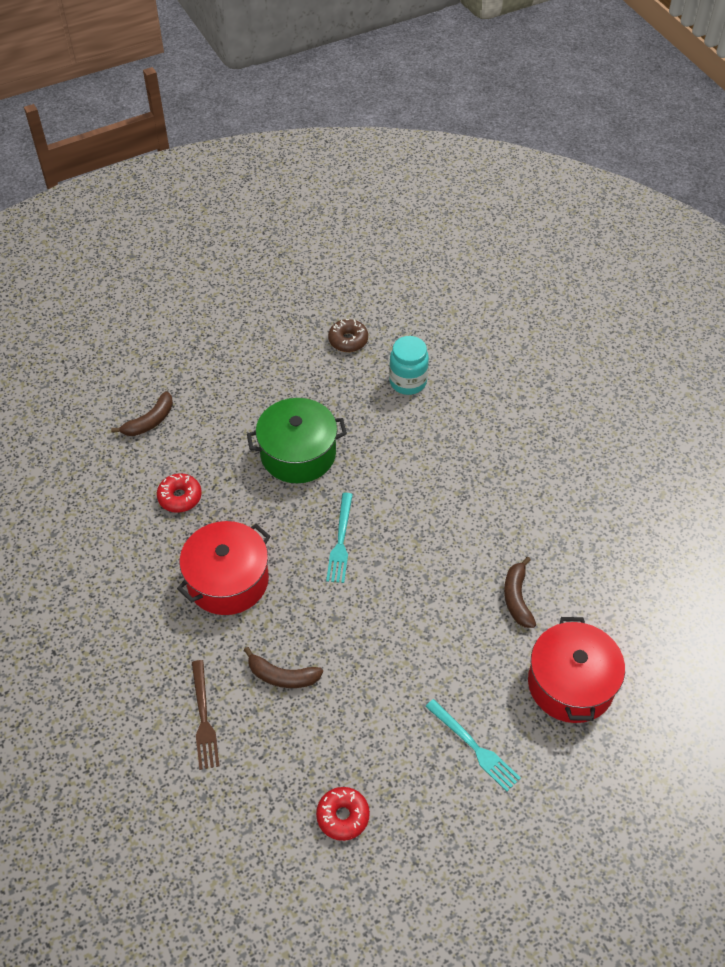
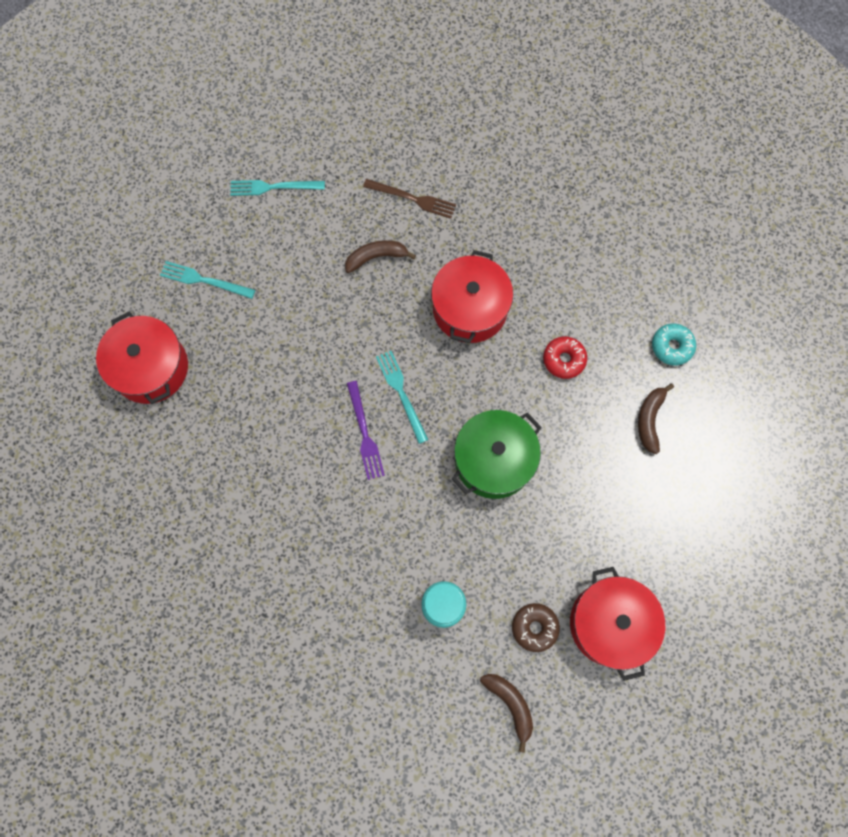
camera: 150 degrees right, 20 degrees up
brown fork [192,660,219,770] -> brown fork turned 150 degrees clockwise [363,179,456,219]
red donut [316,787,370,841] -> turquoise fork [230,180,325,196]
brown banana [504,557,536,628] -> brown banana moved to [480,674,533,753]
none -> purple fork [347,381,385,480]
none -> red pot [570,567,665,681]
none -> turquoise donut [652,324,696,365]

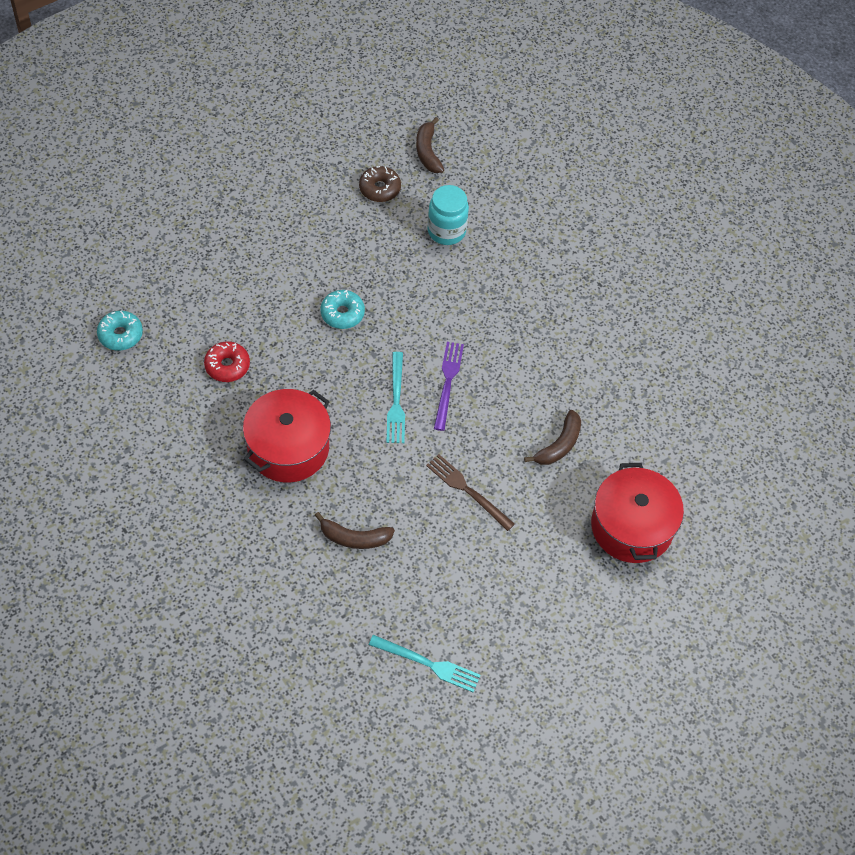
camera: 160 degrees left, 15 degrees down
turquoise fork [160,261,255,299] -> none
brown fork [363,179,456,219] -> brown fork moved to [426,454,515,531]
green pot [452,410,541,499] -> turquoise donut [321,290,365,329]
red pot [570,567,665,681] -> none
brown banana [638,383,674,454] -> brown banana moved to [524,410,581,465]

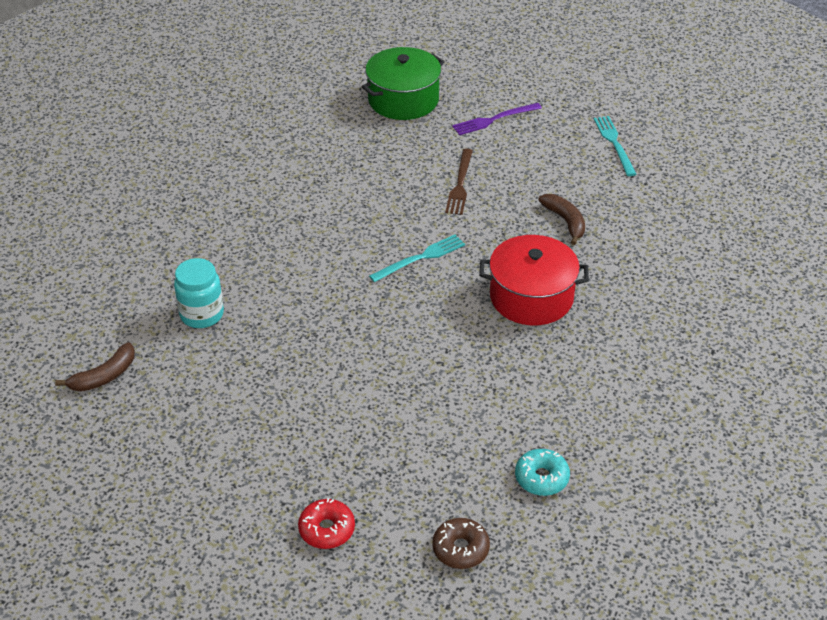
camera: 120 degrees left, 15 degrees down
red donut [204,342,250,382] -> red donut moved to [298,498,355,549]
turquoise donut [321,290,365,329] -> none
brown donut [359,166,401,202] -> brown donut moved to [432,518,490,569]
purple fork [434,342,464,431] -> purple fork moved to [452,103,542,135]
brown banana [524,410,581,465] -> none
red pot [591,463,684,563] -> green pot [361,47,444,120]

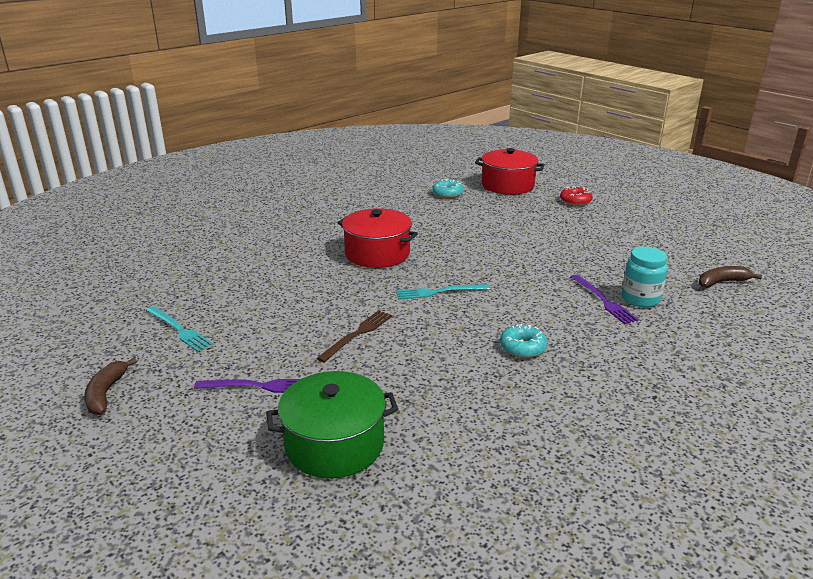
camera: 155 degrees left, 15 degrees down
brown donut [432,518,490,569] -> red pot [475,148,545,195]
brown banana [538,194,585,245] -> brown banana moved to [84,358,137,415]
turquoise fork [594,116,636,176] -> turquoise fork turned 60 degrees counterclockwise [146,306,213,352]
none -> turquoise donut [500,324,547,358]
none -> purple fork [571,275,639,324]

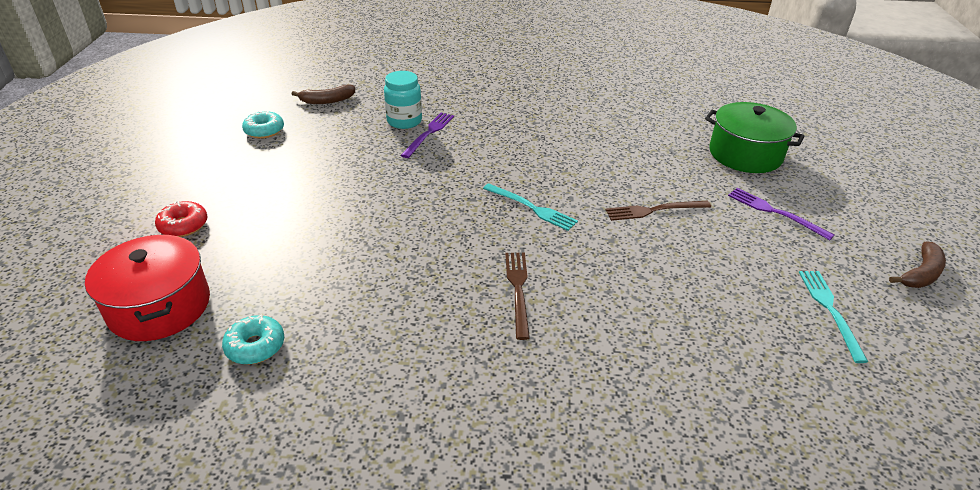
camera: 135 degrees left, 10 degrees up
red pot [338,208,418,268] -> brown fork [505,253,530,340]
turquoise donut [500,324,547,358] -> turquoise donut moved to [242,110,284,139]
brown banana [699,266,762,288] -> brown banana turned 45 degrees counterclockwise [292,85,355,104]

